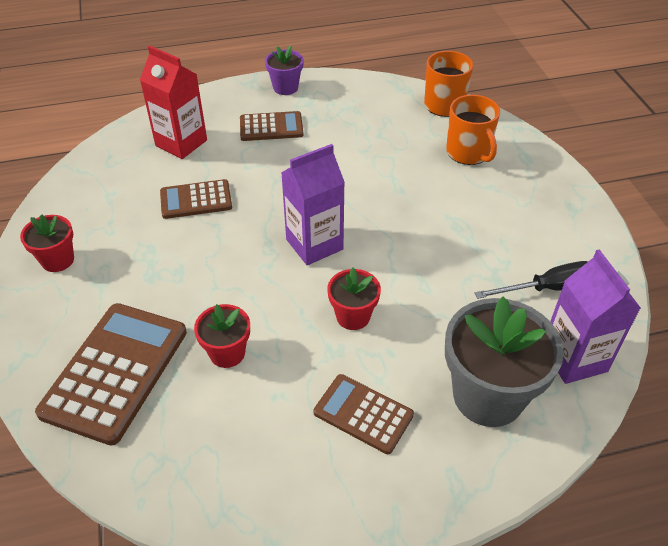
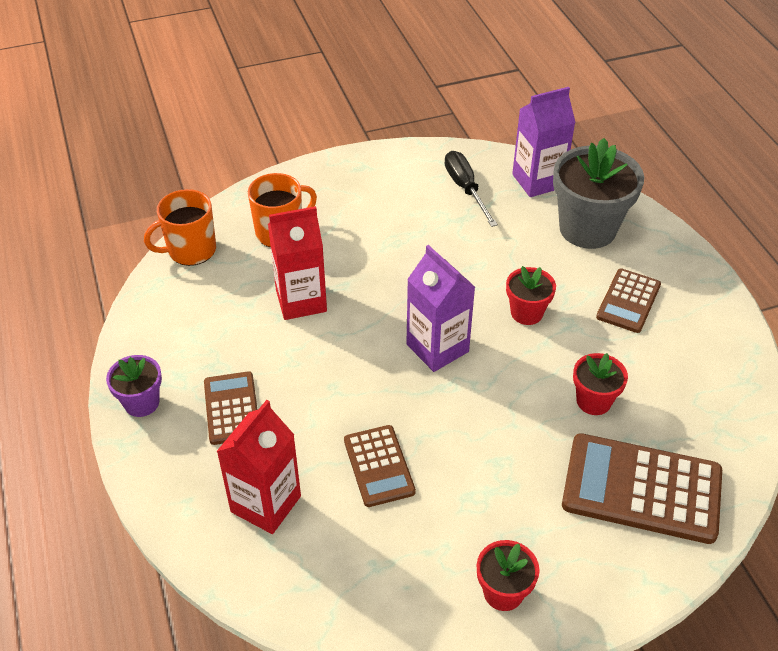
camera: 95 degrees left, 0 degrees up
none -> red carton [268,206,327,320]

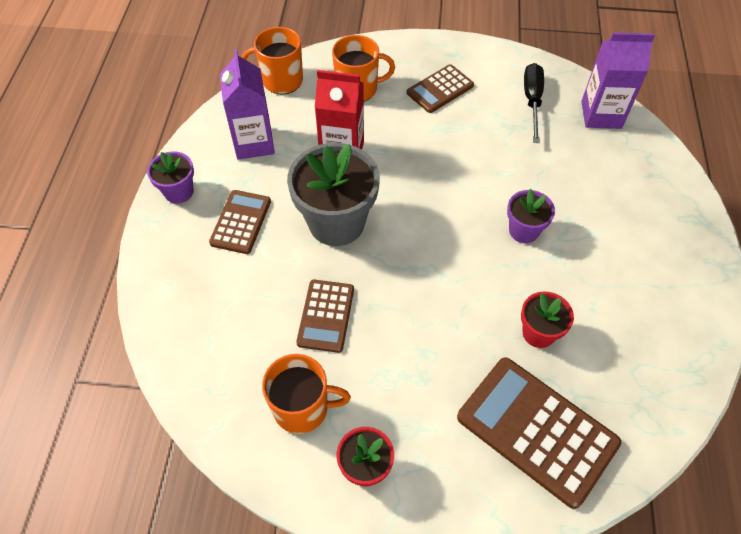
camera: 25 degrees right, 10 degrees up
red carton [216,400,301,534] -> none
purple carton [406,245,475,372] -> purple carton moved to [220,49,275,160]
red flower pot [506,266,556,325] -> purple flower pot [507,189,555,243]
grey flower pot [553,138,644,249] -> grey flower pot moved to [287,143,380,246]
brown calculator [596,268,661,333] -> brown calculator moved to [407,64,474,113]
none -> orange mug [262,354,351,434]

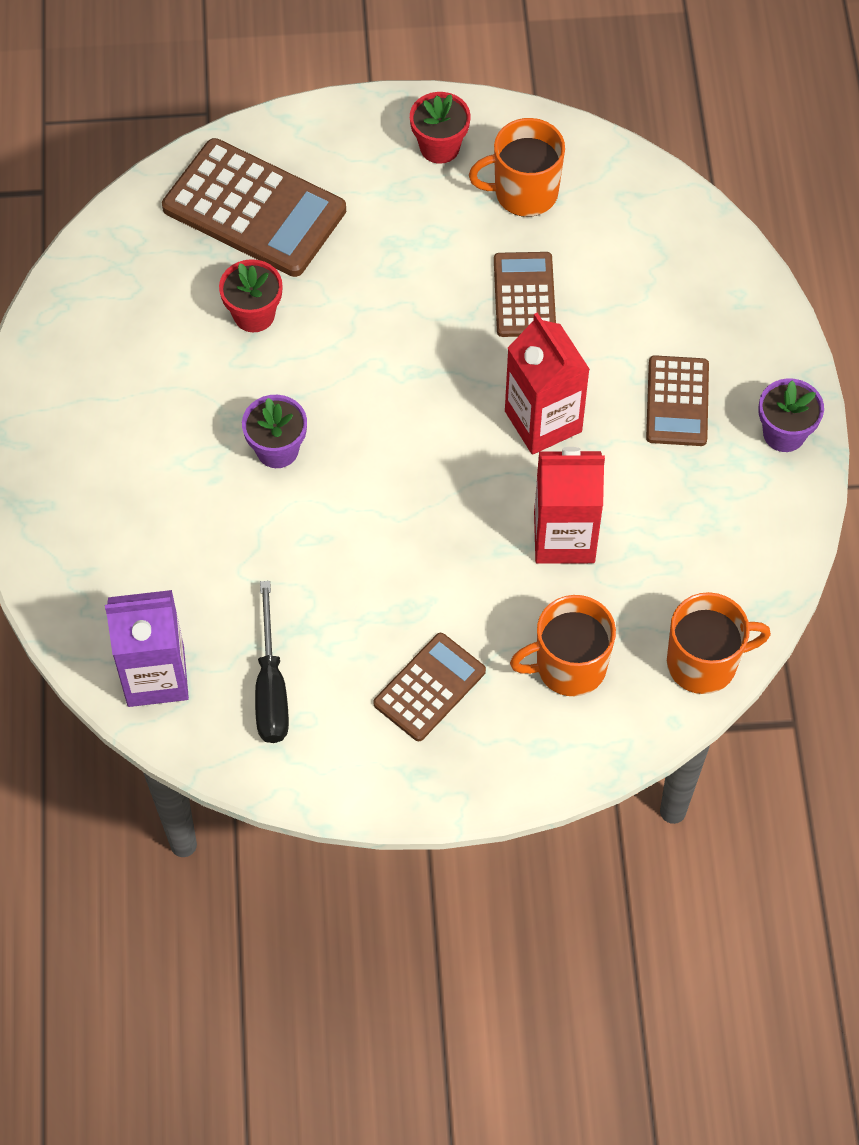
camera: 170 degrees right, 5 degrees up
purple carton [220,49,275,160] -> none
grey flower pot [287,143,380,246] -> red carton [505,313,590,455]

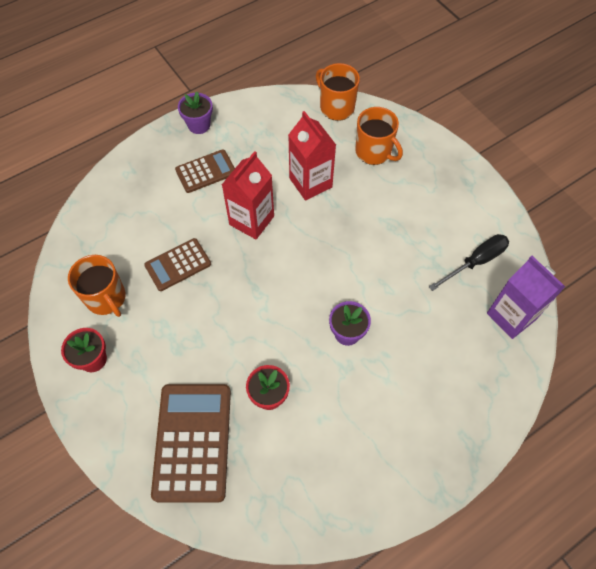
camera: 120 degrees left, 0 degrees up
brown calculator [373,633,486,741] -> none

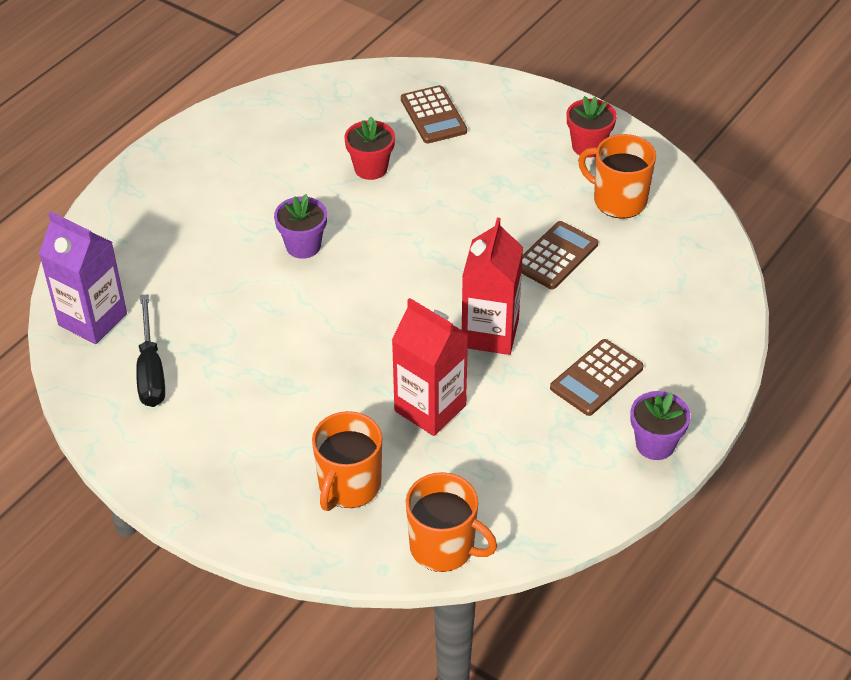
camera: 160 degrees right, 15 degrees down
brown calculator [151,384,231,503] -> brown calculator [401,85,467,144], size x0.58
orange mug [355,107,403,165] -> orange mug turned 90 degrees counterclockwise [312,411,382,511]
black screwdriver [429,234,509,291] -> black screwdriver turned 45 degrees counterclockwise [136,294,165,407]

